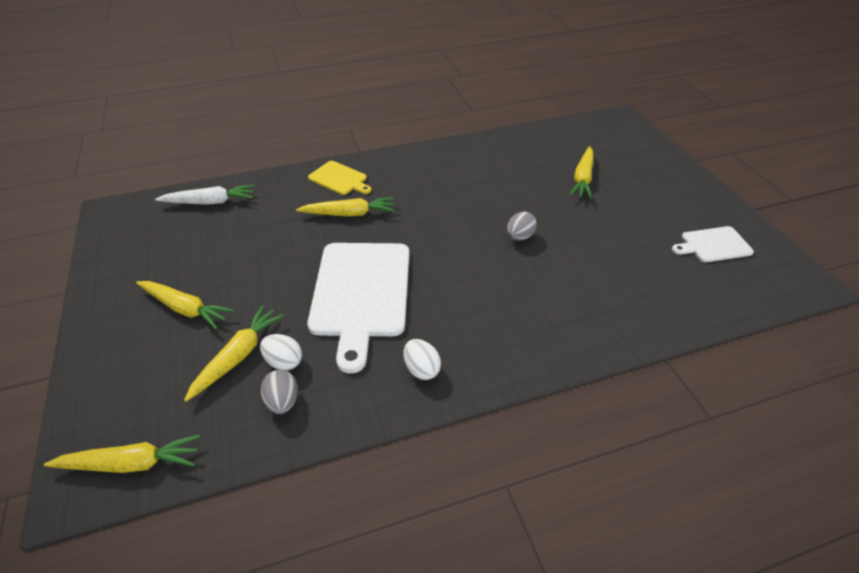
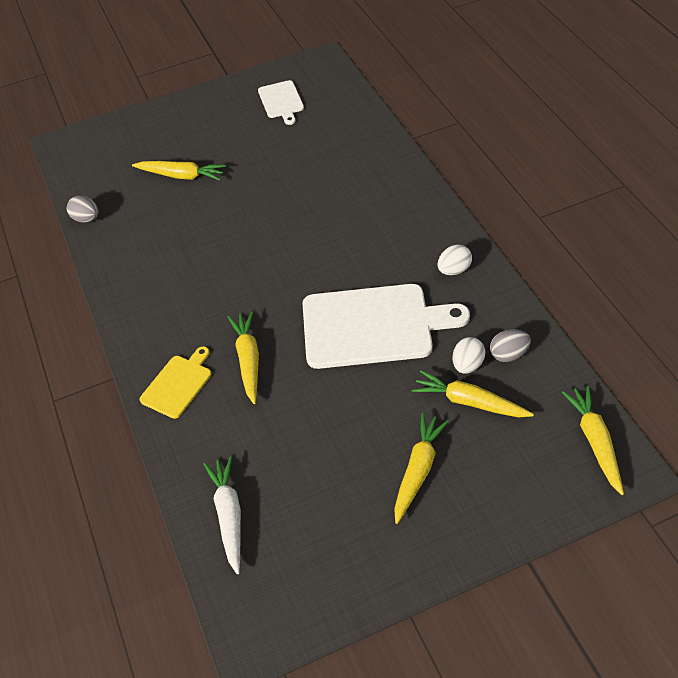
camera: 90 degrees left, 5 degrees up
grey egg [507,212,537,241] -> grey egg moved to [67,196,98,223]

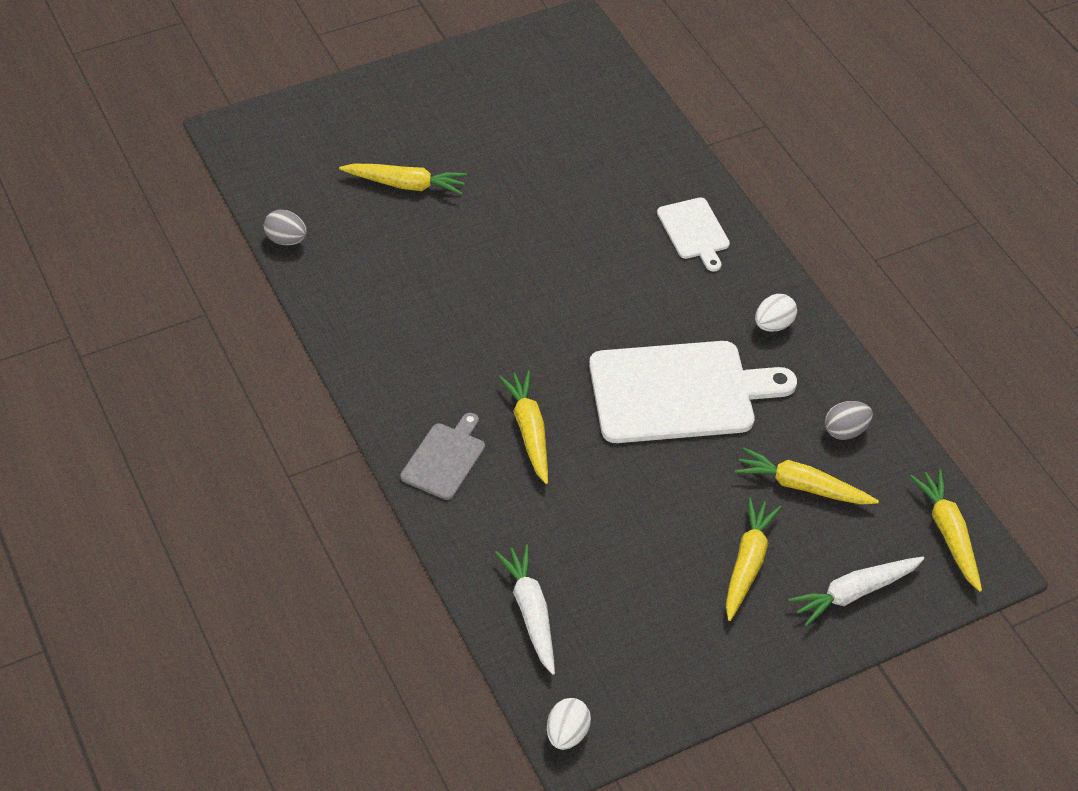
camera: 10 degrees left, 0 degrees up
yellow cutting board [139,346,211,419] -> grey cutting board [400,413,485,500]
white cutting board [258,80,304,125] -> white cutting board moved to [657,197,730,272]
white egg [453,337,485,374] -> white egg moved to [547,698,591,750]
none -> white carrot [788,557,924,627]

